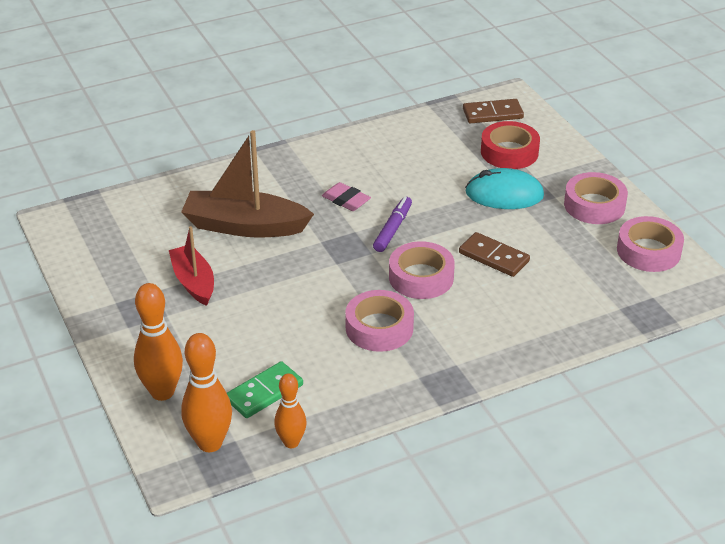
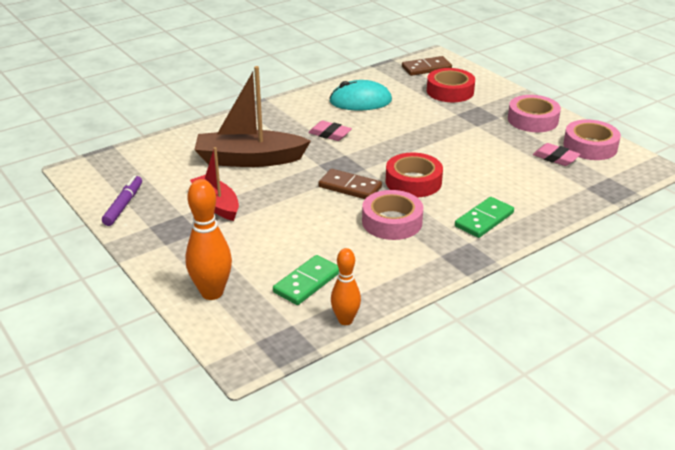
camera: 10 degrees left, 5 degrees down
orange bowling pin [181,333,232,452] -> none
purple marker [373,197,412,252] -> purple marker moved to [102,175,142,226]
pink tape [389,241,455,299] -> red tape [386,153,443,197]
brown domino [459,232,530,277] -> brown domino moved to [318,169,382,199]
turquoise mouse [465,168,544,209] -> turquoise mouse moved to [329,80,392,110]
none -> green domino [455,197,514,238]
none -> pink eraser [533,143,580,166]

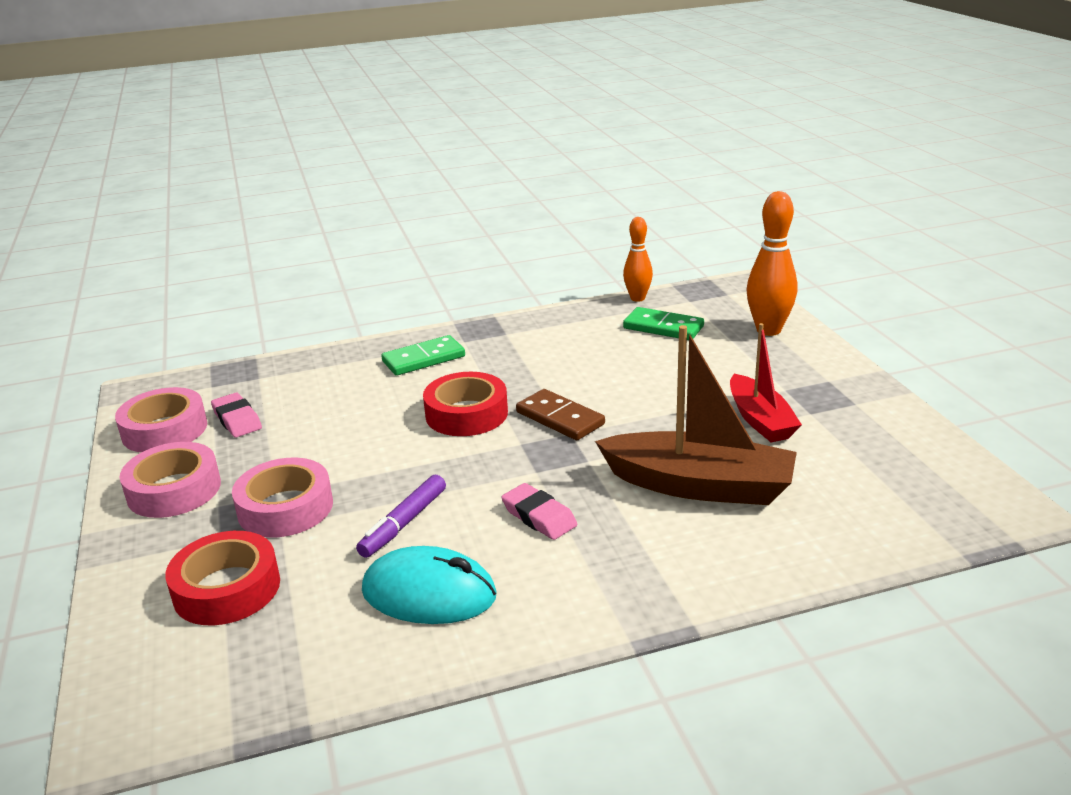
camera: 160 degrees left, 5 degrees down
purple marker [102,175,142,226] -> purple marker moved to [356,475,446,558]
green domino [273,255,339,305] -> green domino turned 60 degrees clockwise [623,307,704,340]
pink tape [362,190,423,240] -> pink tape moved to [232,458,333,537]
brown domino [402,56,452,76] -> none

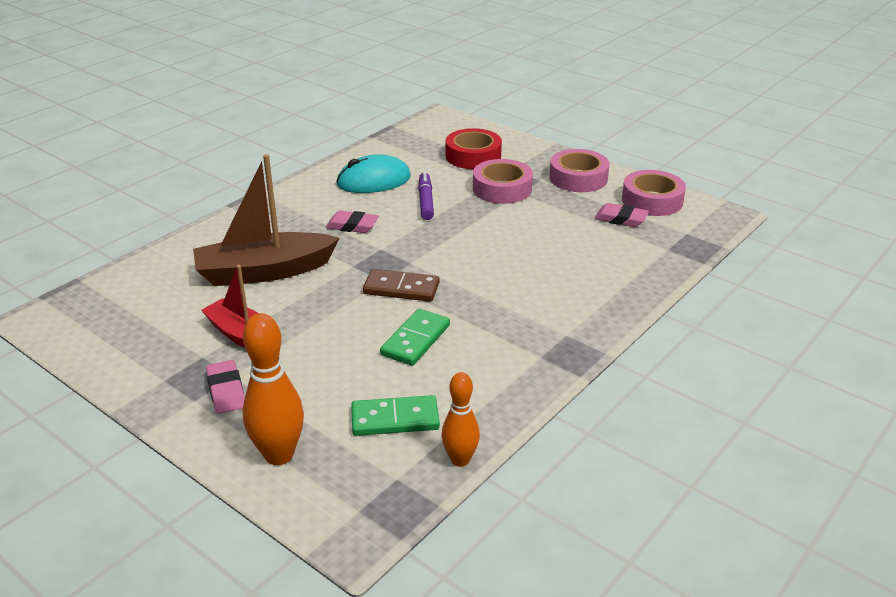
camera: 145 degrees right, 5 degrees up
green domino [381,335,465,376] -> green domino moved to [380,309,450,366]
red tape [423,372,508,436] -> none
none -> pink eraser [206,360,245,414]

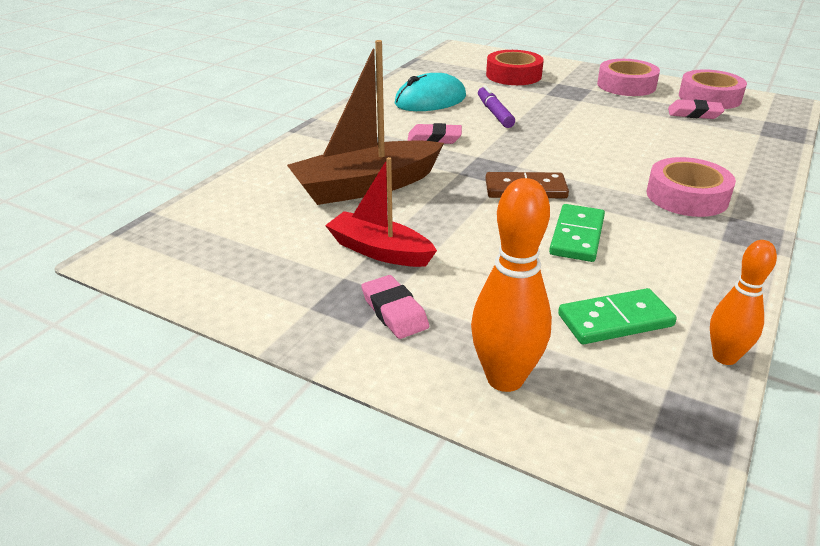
camera: 10 degrees left, 0 degrees up
pink tape [473,159,533,204] -> pink tape moved to [647,157,736,217]

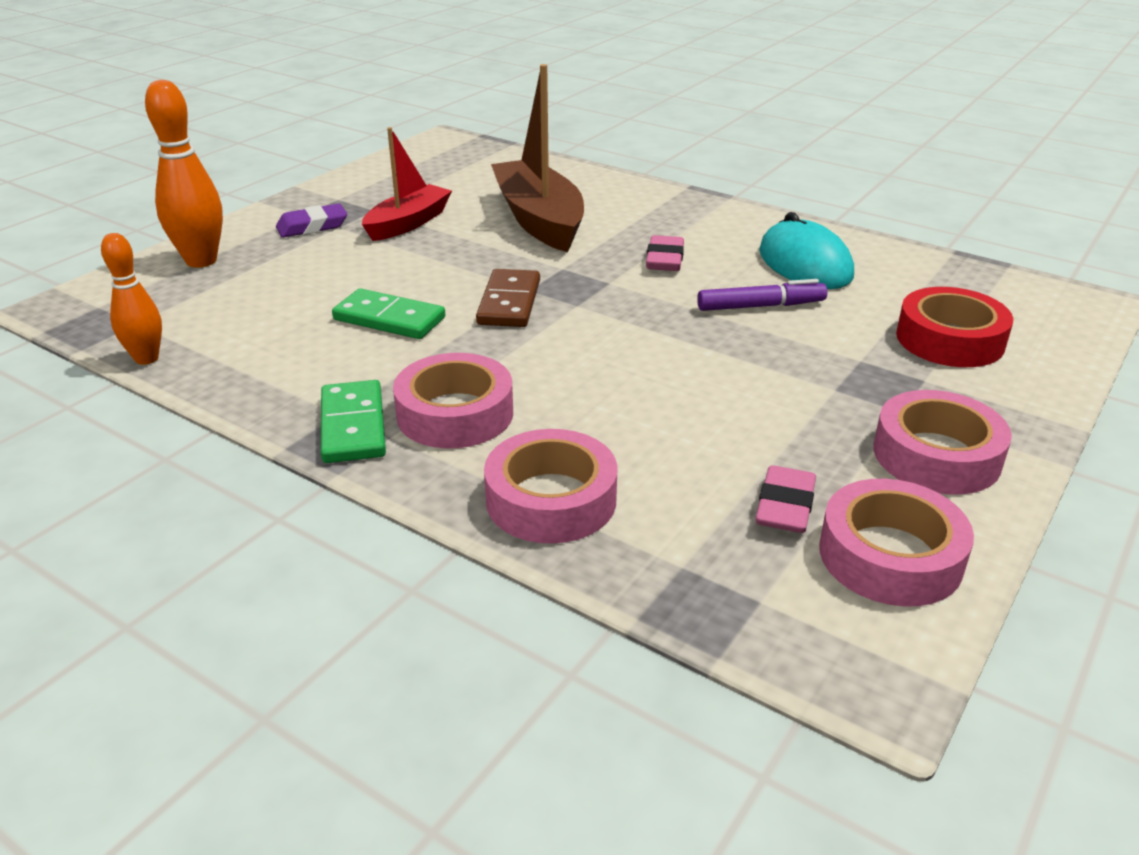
camera: 95 degrees right, 0 degrees up
pink eraser [361,275,429,339] -> purple eraser [276,204,347,237]
green domino [558,288,677,344] -> green domino moved to [321,380,386,463]
none -> pink tape [484,429,618,544]

